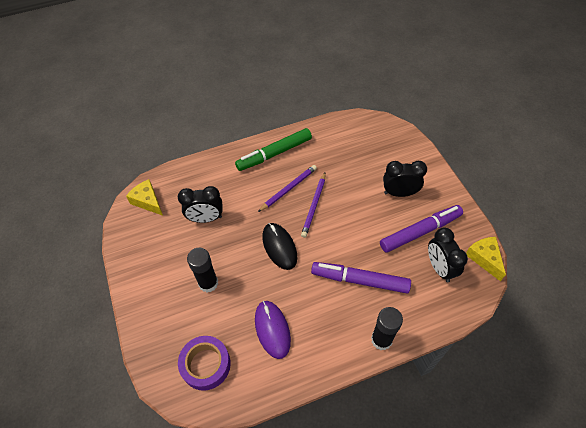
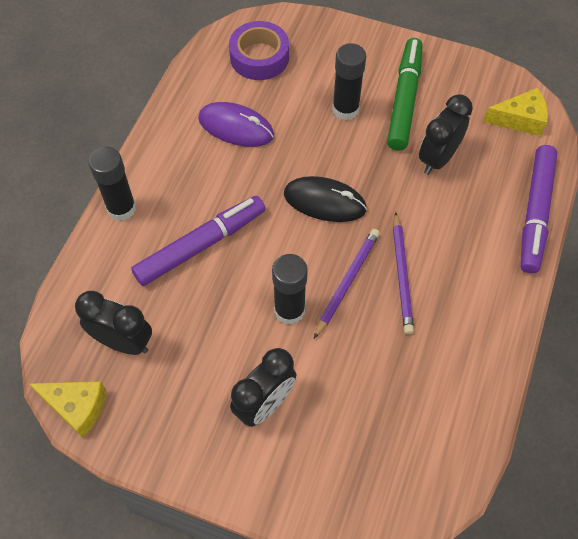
camera: 130 degrees right, 5 degrees up
green marker [235,128,312,171] -> green marker moved to [387,38,423,151]
purple pencil [301,173,326,238] -> purple pencil turned 60 degrees clockwise [314,229,380,339]
purple marker [380,205,463,253] -> purple marker moved to [520,145,558,273]
none -> black glue stick [272,254,308,324]

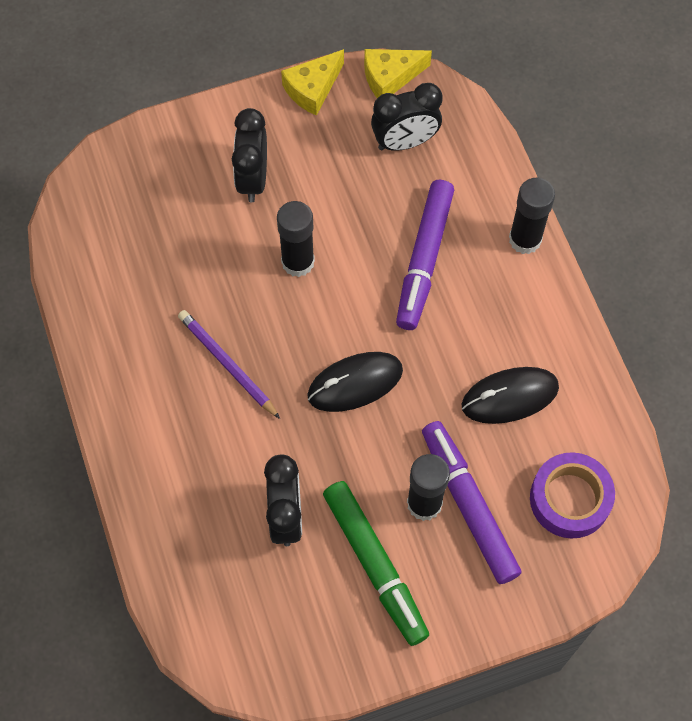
camera: 140 degrees right, 5 degrees up
purple mouse [198,102,274,147] -> black mouse [462,367,559,424]
purple pencil [314,229,380,339] -> none
yellow cheese [483,88,548,136] -> yellow cheese moved to [281,49,344,116]
purple marker [520,145,558,273] -> purple marker moved to [422,421,522,584]

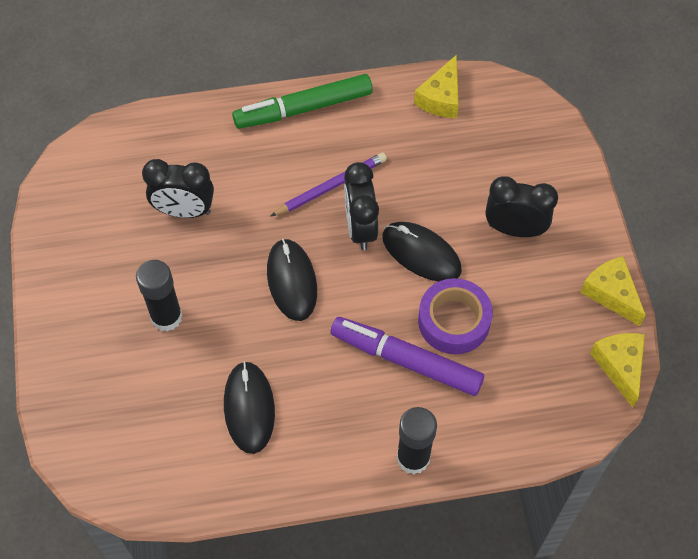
camera: 100 degrees right, 5 degrees down
black glue stick [277,201,315,277] -> black mouse [382,222,462,282]
green marker [323,481,429,646] -> green marker moved to [232,74,373,129]
black clock [371,83,443,151] -> black clock moved to [344,162,379,250]
purple marker [422,421,522,584] -> none
purple tape [530,452,615,538] -> purple tape moved to [418,278,493,354]
none -> yellow cheese [414,55,459,118]

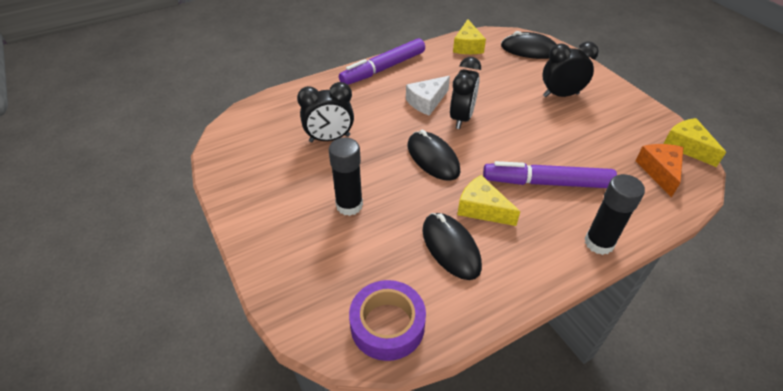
camera: 20 degrees left, 15 degrees down
green marker [232,74,373,129] -> purple marker [339,38,425,85]
purple pencil [271,153,387,216] -> white cheese [406,76,450,116]
black clock [344,162,379,250] -> black clock turned 135 degrees counterclockwise [450,57,481,129]
black mouse [382,222,462,282] -> black mouse moved to [501,31,557,59]
purple tape [418,278,493,354] -> purple tape moved to [349,280,426,361]
yellow cheese [580,256,646,326] -> yellow cheese moved to [457,175,520,226]
none -> orange cheese [635,144,683,197]

